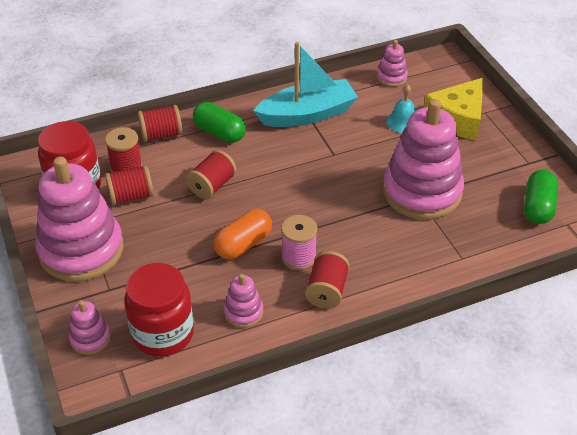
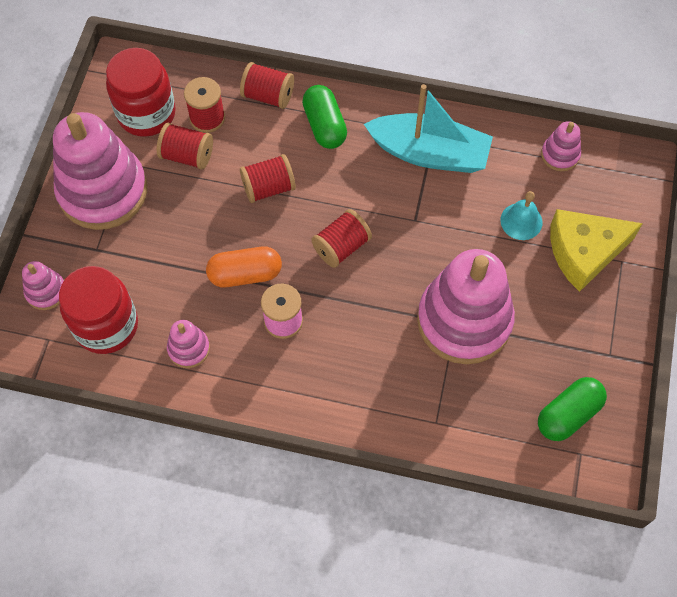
camera: 35 degrees right, 20 degrees up
red spool [305,251,350,309] -> red spool moved to [311,209,372,268]

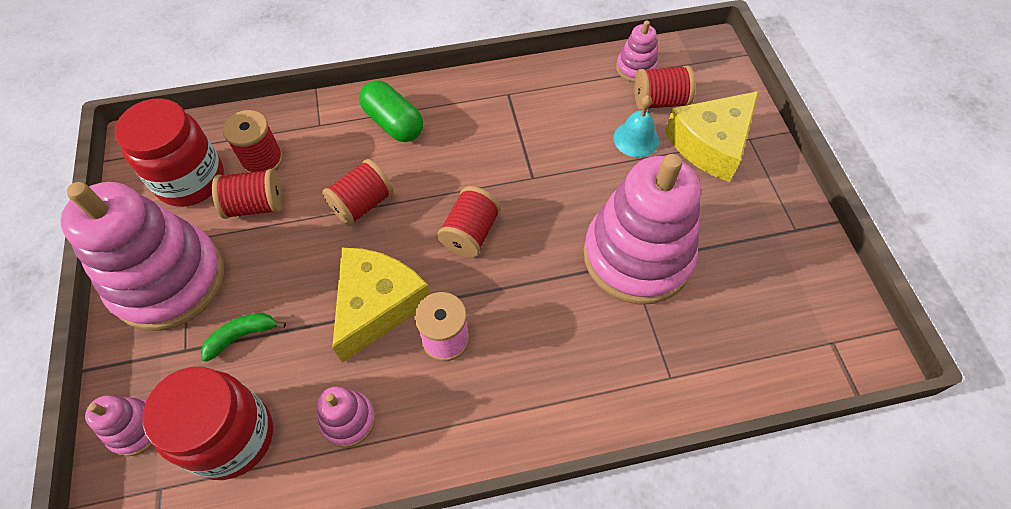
camera: 25 degrees left, 5 degrees down
orange capsule [206,246,282,287] -> yellow cheese [332,248,430,363]
red spool [240,62,294,109] -> red spool moved to [634,66,695,110]
turquoise boat [364,84,493,173] -> none
green capsule [538,377,607,441] -> none
none -> green banana [201,313,286,362]

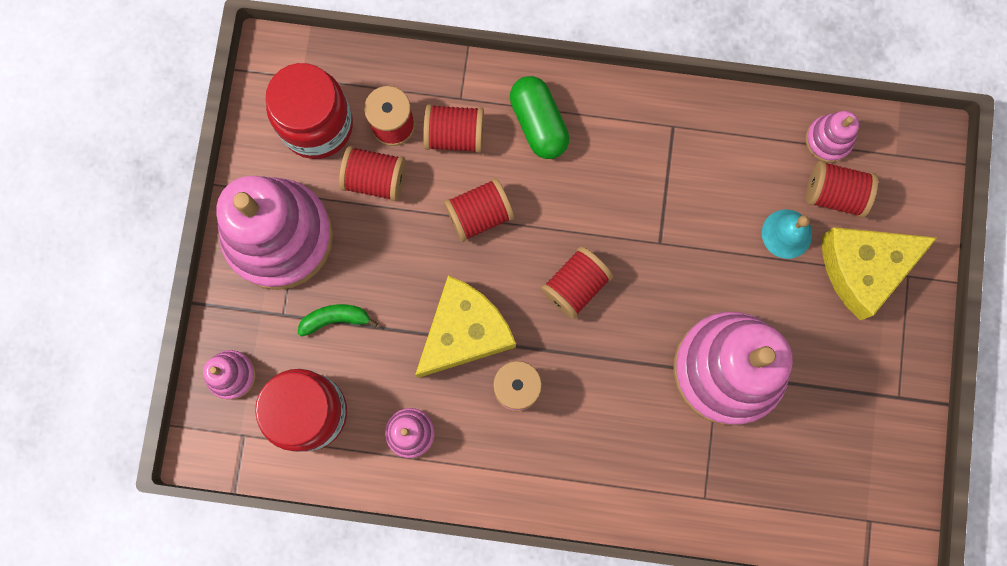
camera: 20 degrees right, 20 degrees up
none -> red spool [423,104,484,153]

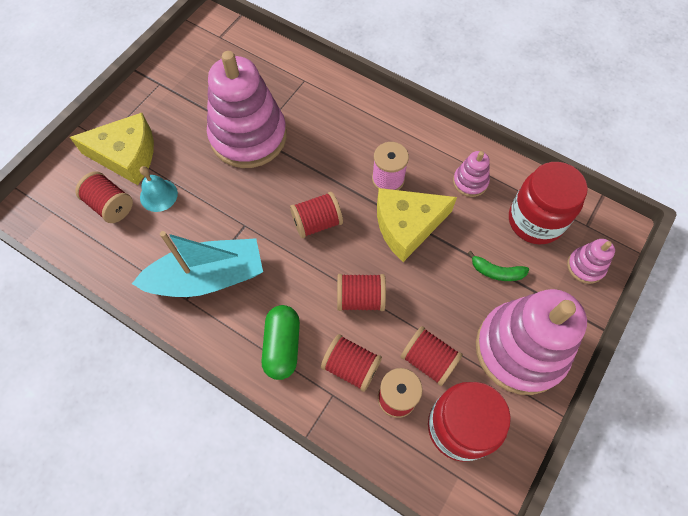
camera: 155 degrees left, 15 degrees down
pink stacking toy [805,111,859,163] -> none
none -> turquoise boat [132,231,263,297]

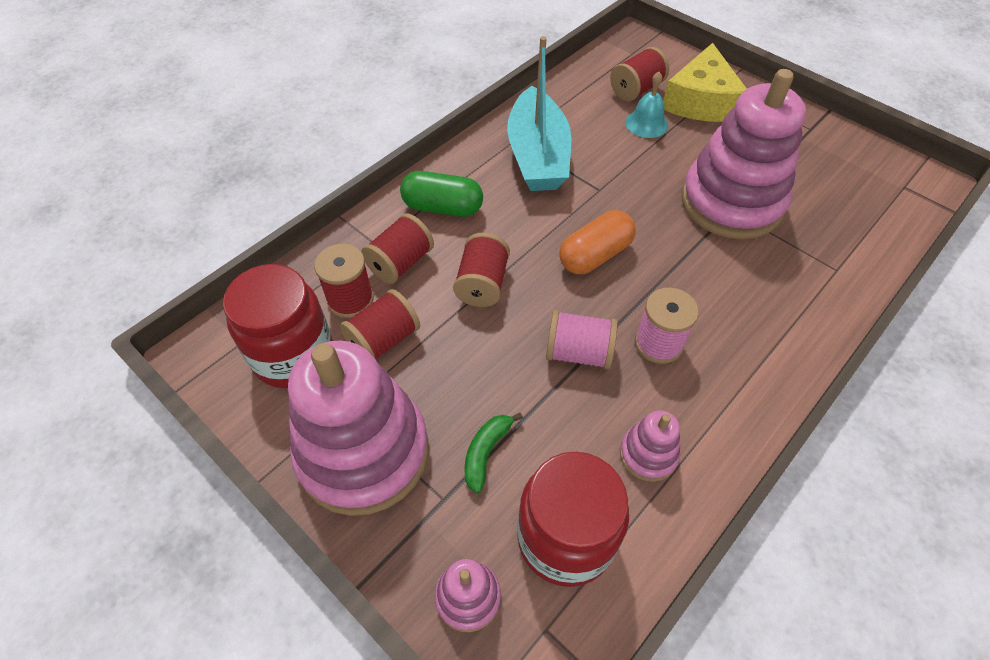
camera: 100 degrees right, 10 degrees down
red spool [290,192,343,238] -> orange capsule [559,210,636,274]
yellow cheese [377,188,457,262] -> pink spool [546,310,618,369]

